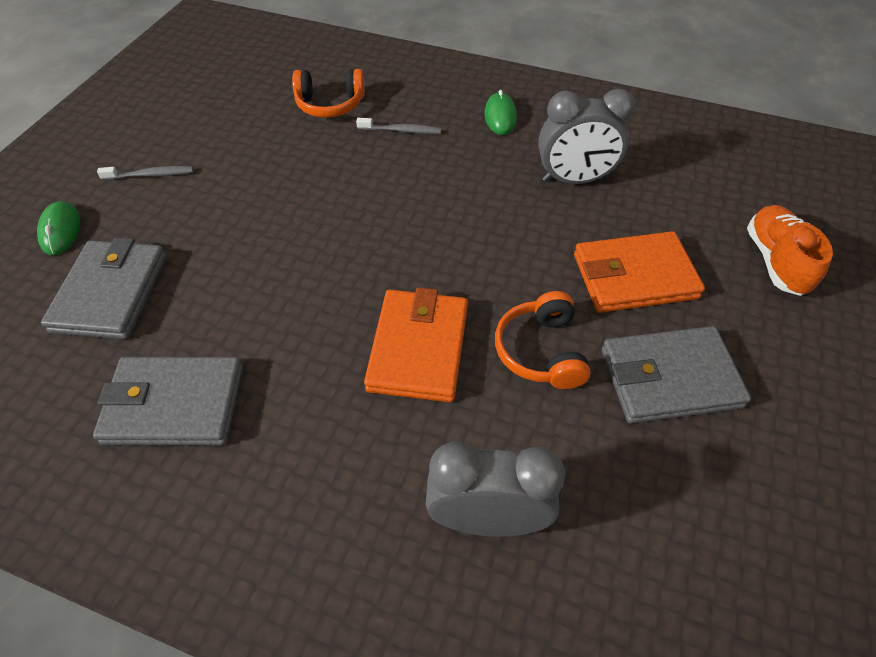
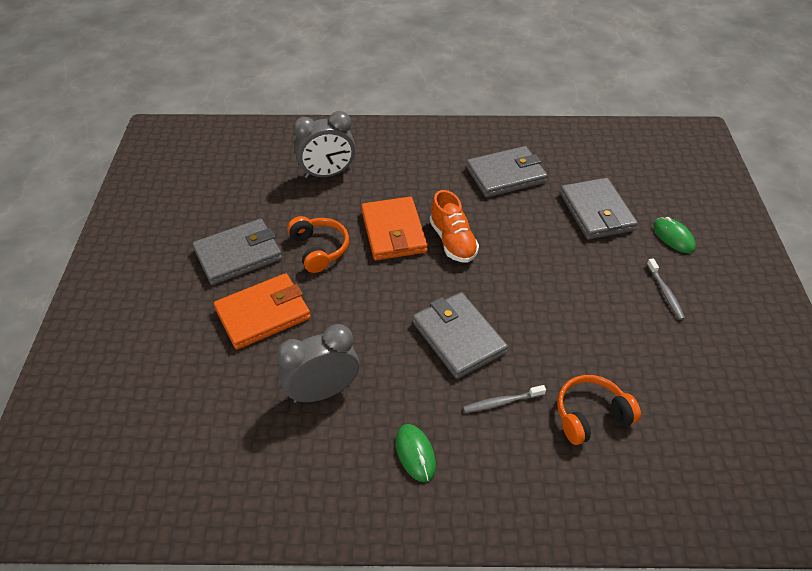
camera: 160 degrees right, 5 degrees down
grey toothbrush [97,166,194,180] -> grey toothbrush turned 75 degrees counterclockwise [647,258,685,320]
orange shoe [747,205,833,296] -> orange shoe moved to [430,190,479,263]
none -> grey wallet [413,292,508,379]

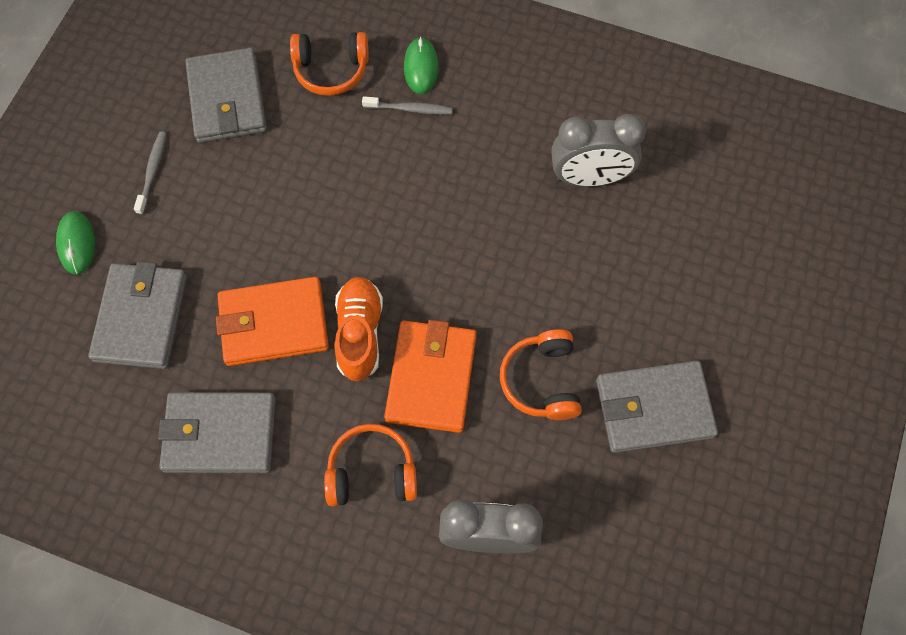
camera: 160 degrees left, 20 degrees up
orange wallet [214,273,311,350] -> orange wallet moved to [216,277,329,366]
green mouse [396,424,436,482] -> green mouse moved to [404,37,438,94]
grey wallet [413,292,508,379] -> grey wallet moved to [185,48,267,143]
none -> orange headphones [324,424,417,506]

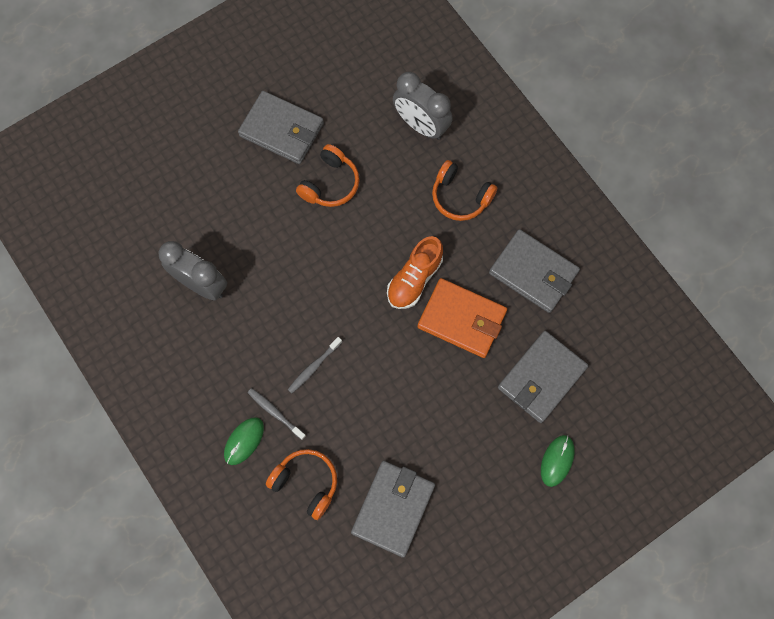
camera: 145 degrees left, 5 degrees up
grey toothbrush [134,131,167,215] -> grey toothbrush moved to [288,337,342,394]
orange wallet [384,320,477,433] -> none

